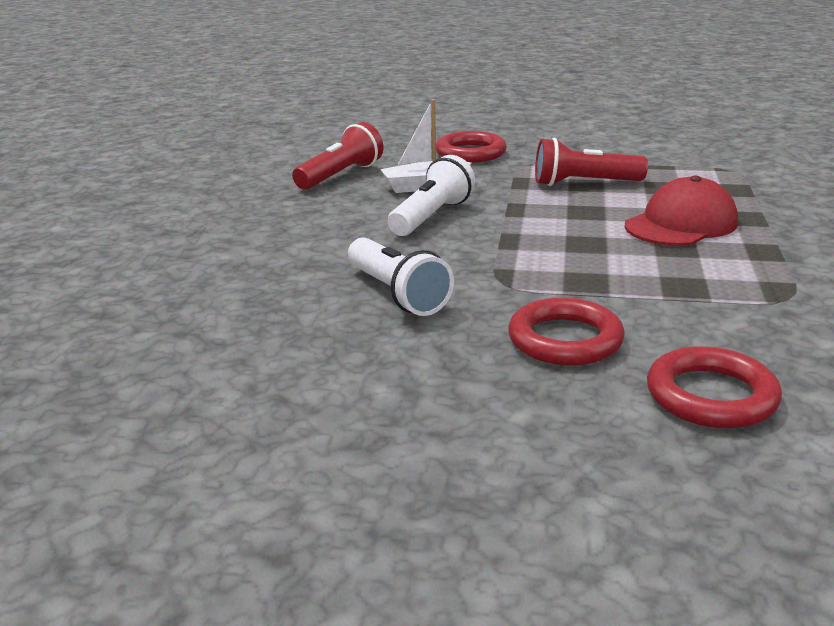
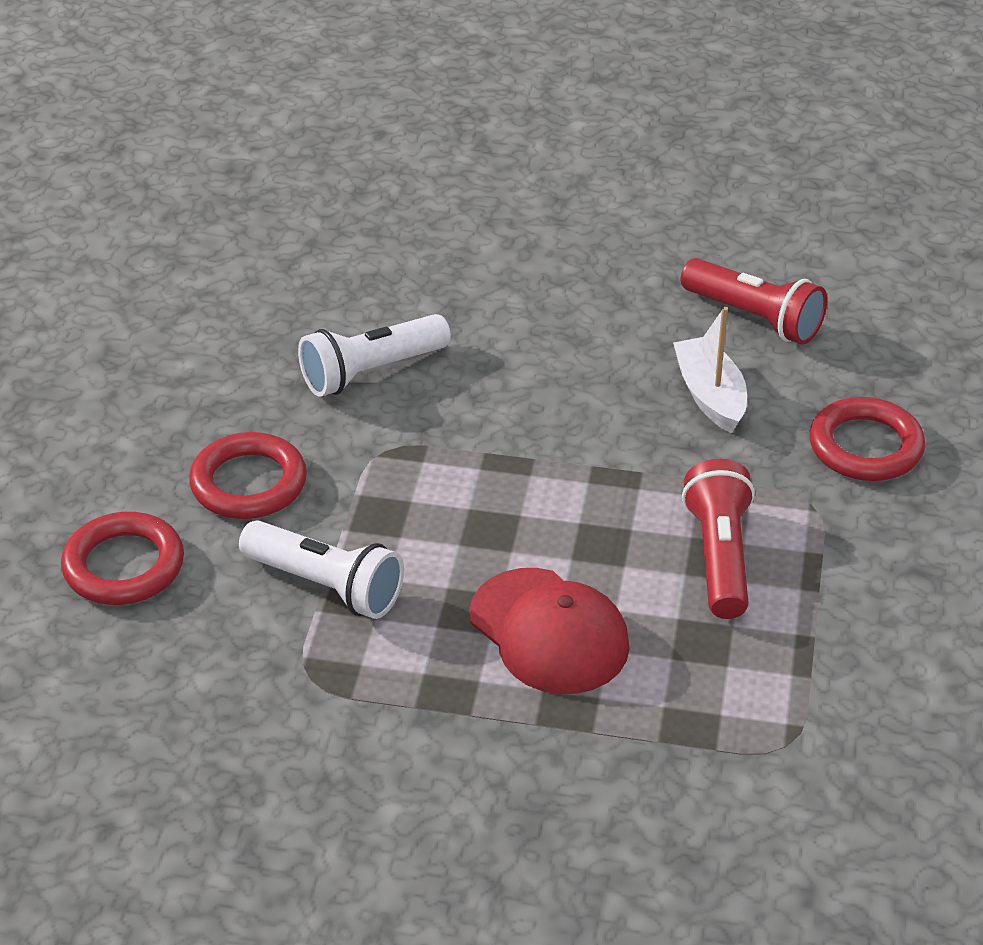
camera: 90 degrees right, 15 degrees up
white flashlight [388,155,475,236] -> white flashlight moved to [239,520,404,619]

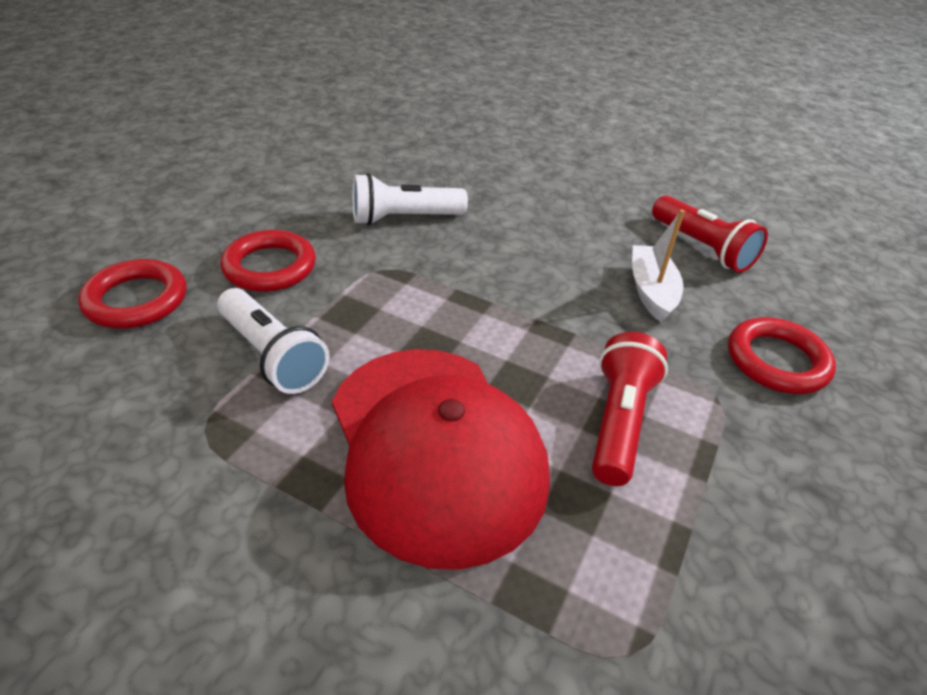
camera: 15 degrees right, 0 degrees up
red cap [469,568,630,694] -> red cap [332,349,550,570], size x1.59

